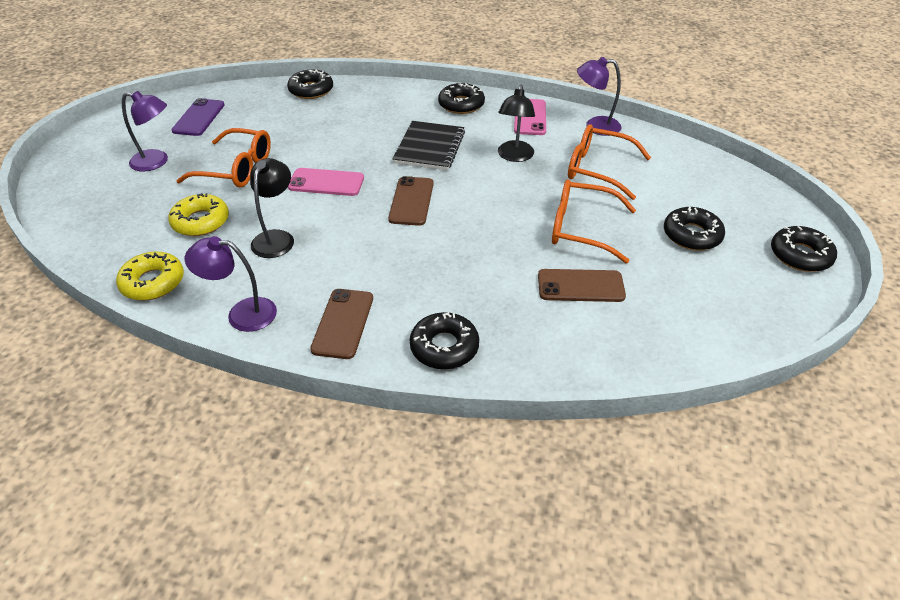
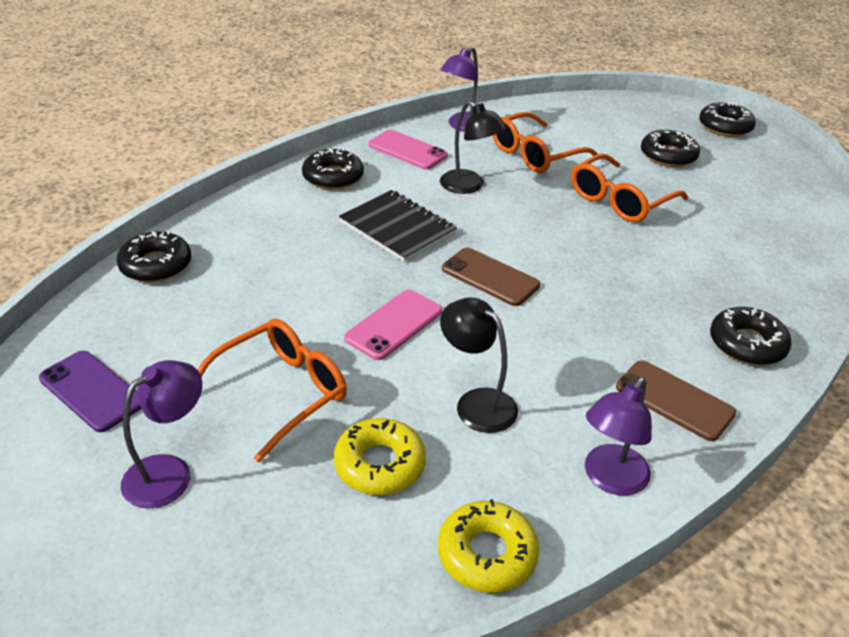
camera: 60 degrees left, 5 degrees down
brown phone [538,269,626,302] -> none

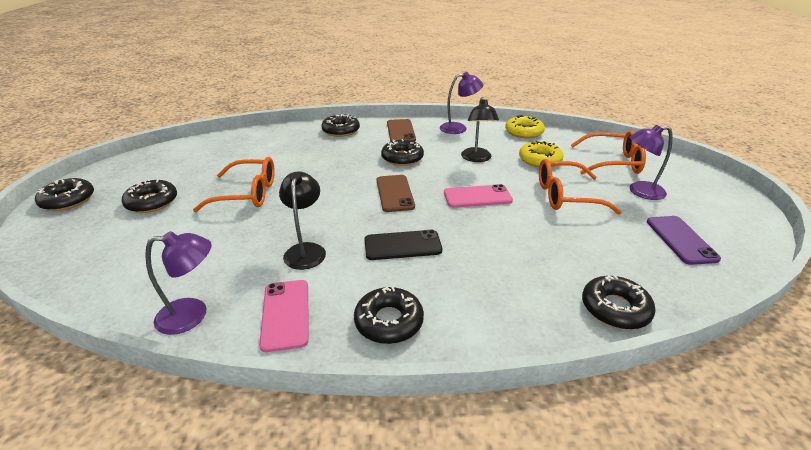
camera: 135 degrees left, 5 degrees down
black notebook [339,190,457,262] -> black phone [365,230,442,260]
orange glasses [493,112,598,173] -> orange glasses moved to [571,131,646,174]
none -> black donut [381,139,424,166]

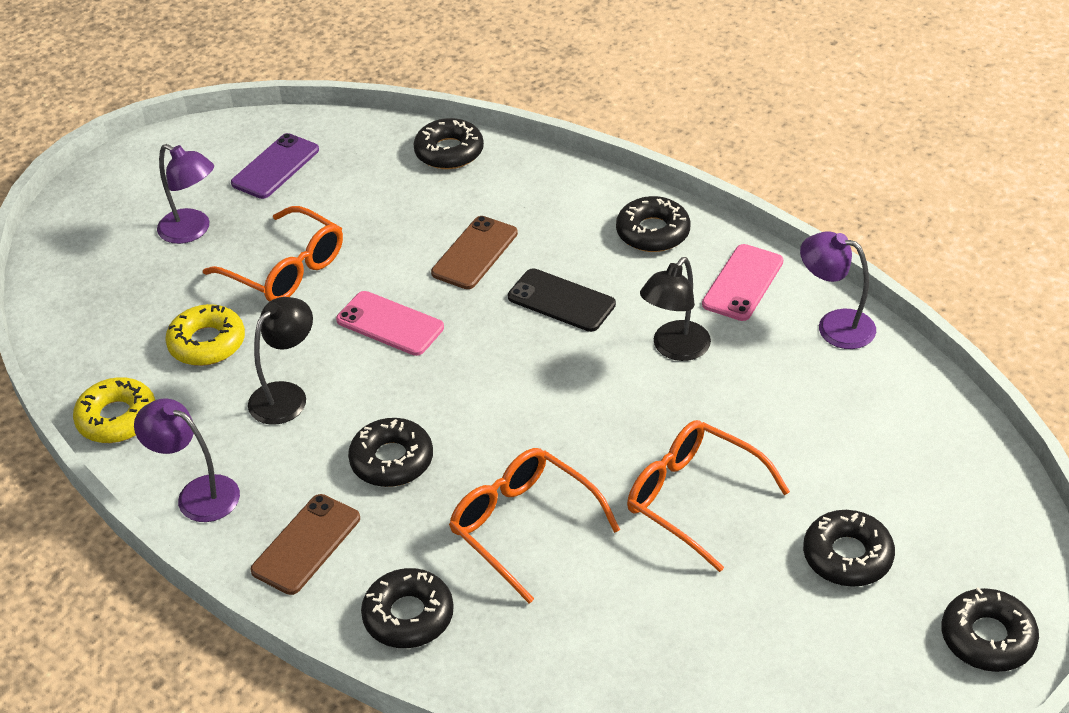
camera: 140 degrees left, 10 degrees up
brown phone [377,175,415,212] -> brown phone moved to [431,216,518,289]
orange glasses [571,131,646,174] -> orange glasses moved to [449,448,620,604]

